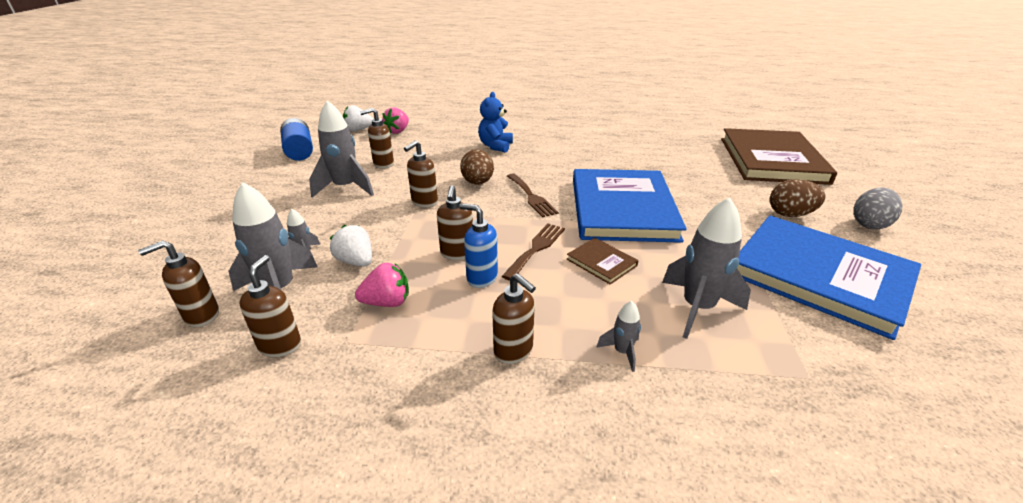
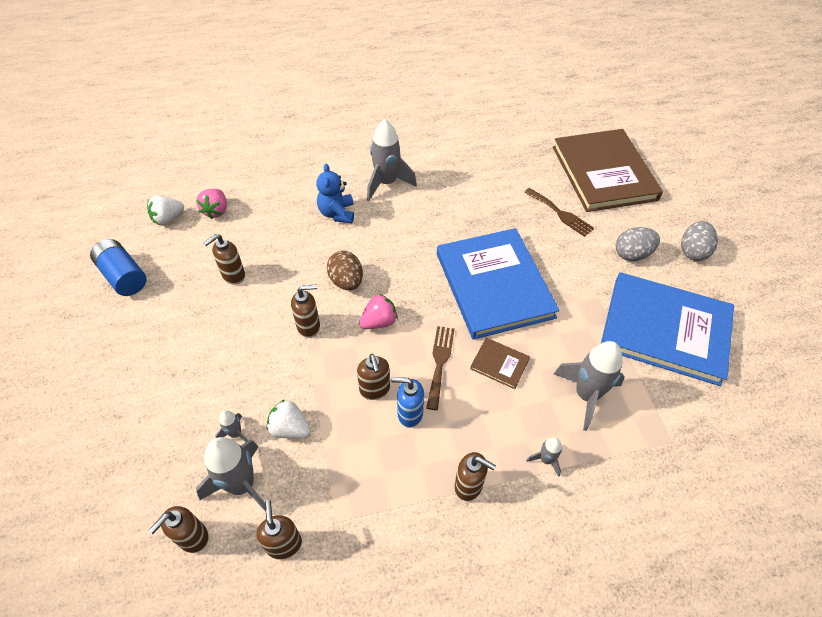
camera: 20 degrees left, 20 degrees up
grey rocket [309,100,374,198] -> grey rocket moved to [367,119,417,201]
pink strawberry [355,263,409,307] -> pink strawberry moved to [359,294,398,329]
brown soap dispenser [404,140,438,208] -> brown soap dispenser turned 120 degrees counterclockwise [291,284,320,338]
brown fork [507,173,558,218] -> brown fork moved to [524,188,594,237]
brown egg [770,179,826,217] -> grey egg [616,227,660,261]

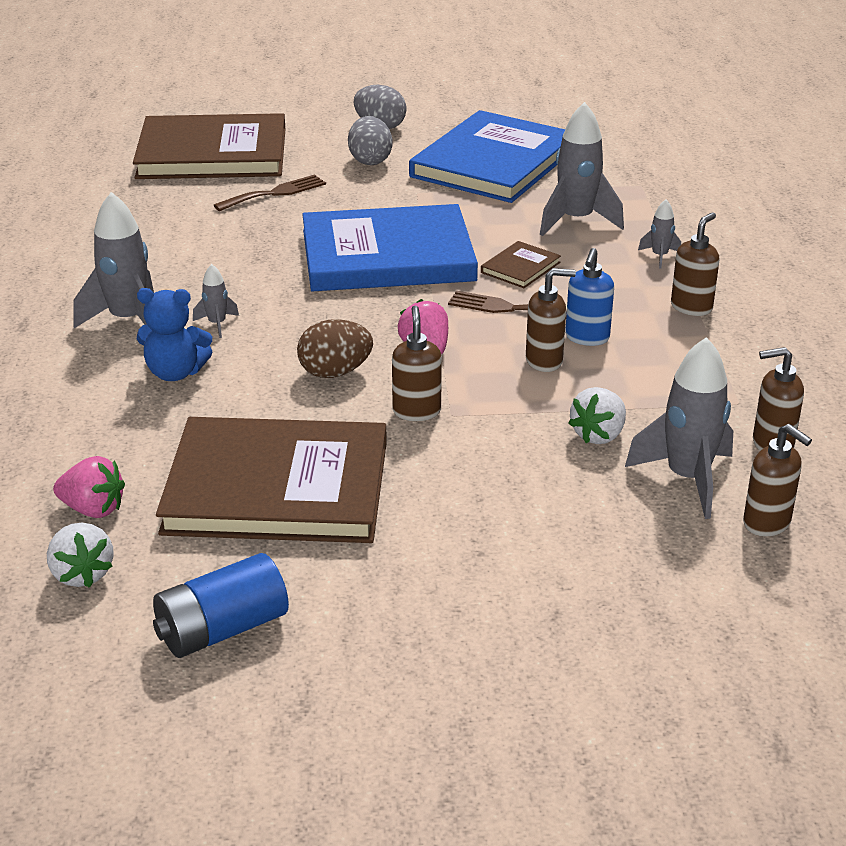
camera: 80 degrees left, 20 degrees down
brown soap dispenser [203,234,245,285] -> brown book [156,417,387,543]
grey rocket [215,410,248,442] -> grey rocket moved to [193,264,239,338]

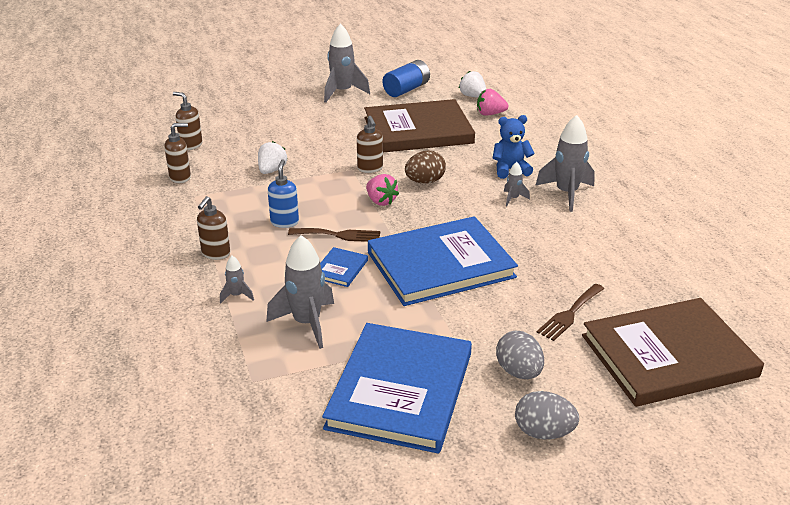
camera: 165 degrees right, 0 degrees up
brown book [481,241,561,288] -> blue book [320,247,368,287]
brown soap dispenser [526,268,576,372] -> none
grey rocket [625,337,733,519] -> grey rocket moved to [324,23,370,103]

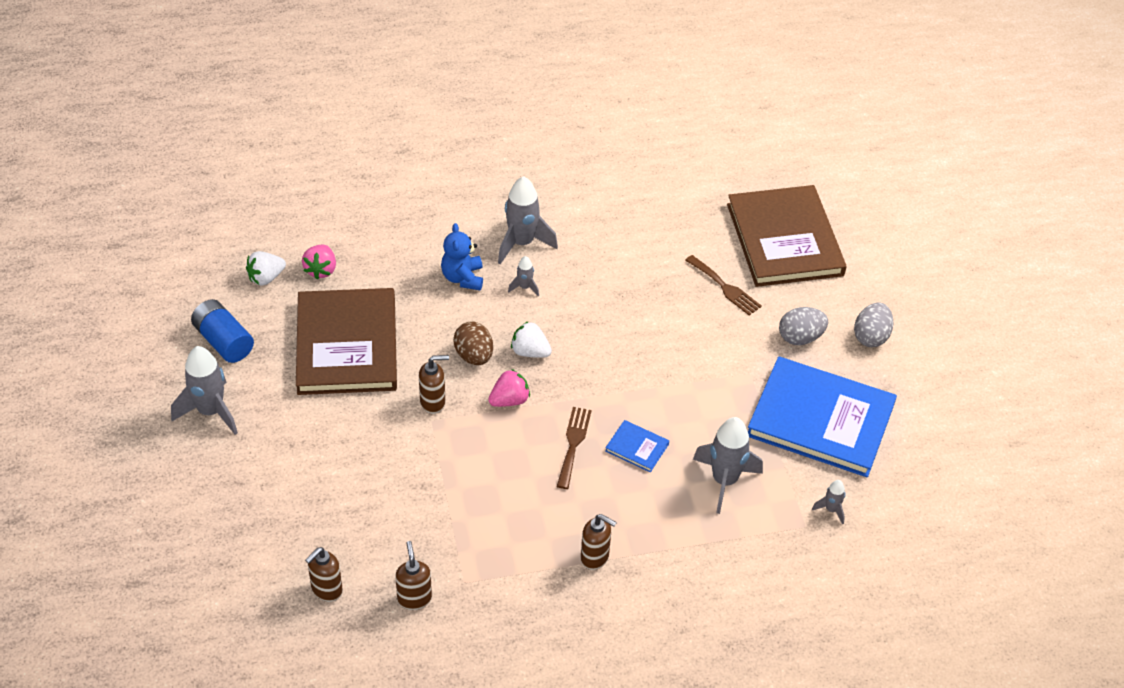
camera: 85 degrees left, 15 degrees up
grey rocket [220,256,254,304] -> grey rocket moved to [812,480,846,525]
white strawberry [258,141,288,174] -> white strawberry moved to [511,321,552,358]
blue soap dispenser [268,160,299,228] -> none
blue book [368,216,518,306] -> none

